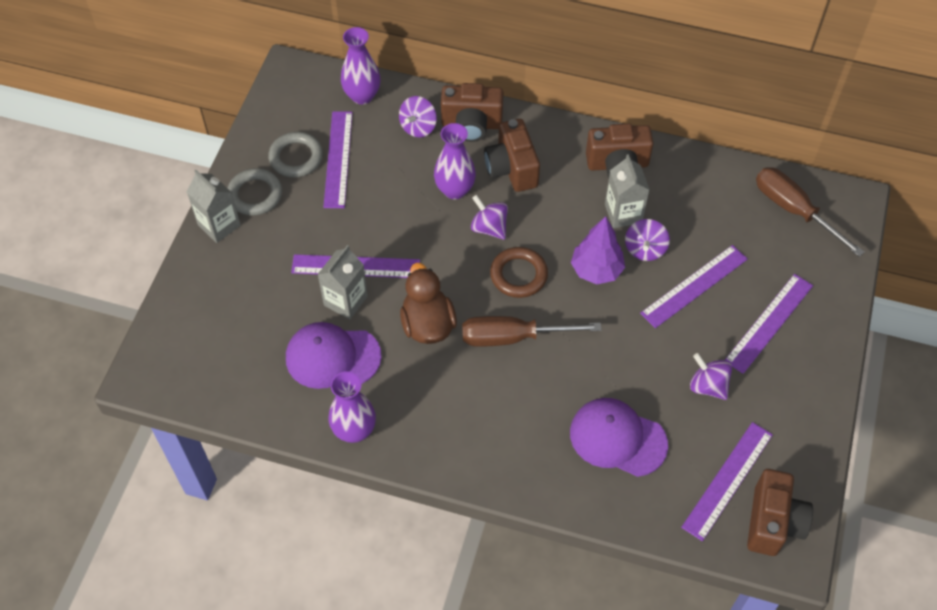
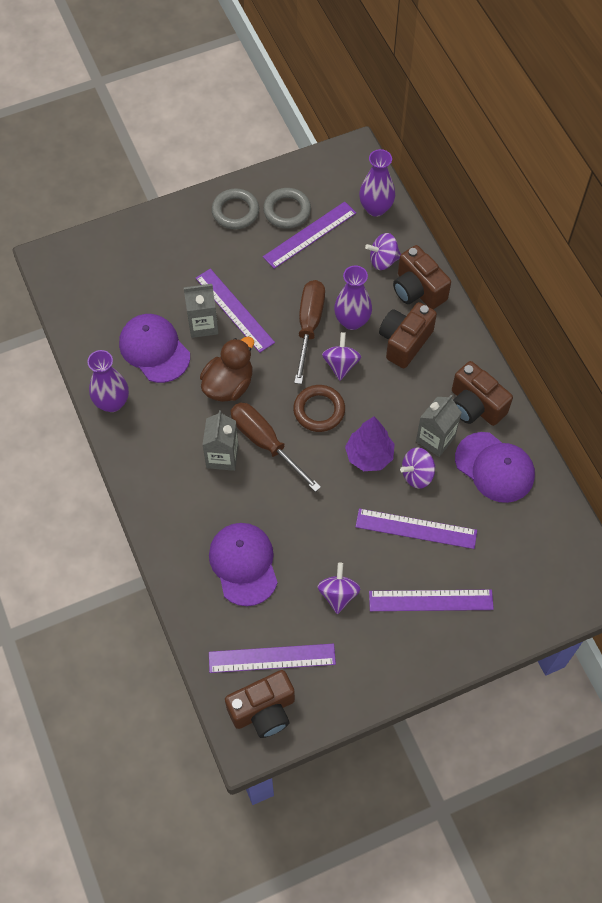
camera: 50 degrees right, 5 degrees up
grey carton [187,170,241,243] -> grey carton moved to [203,410,239,471]
brown screwdriver [756,167,865,257] -> brown screwdriver moved to [294,280,325,384]
none -> purple cap [455,432,535,503]

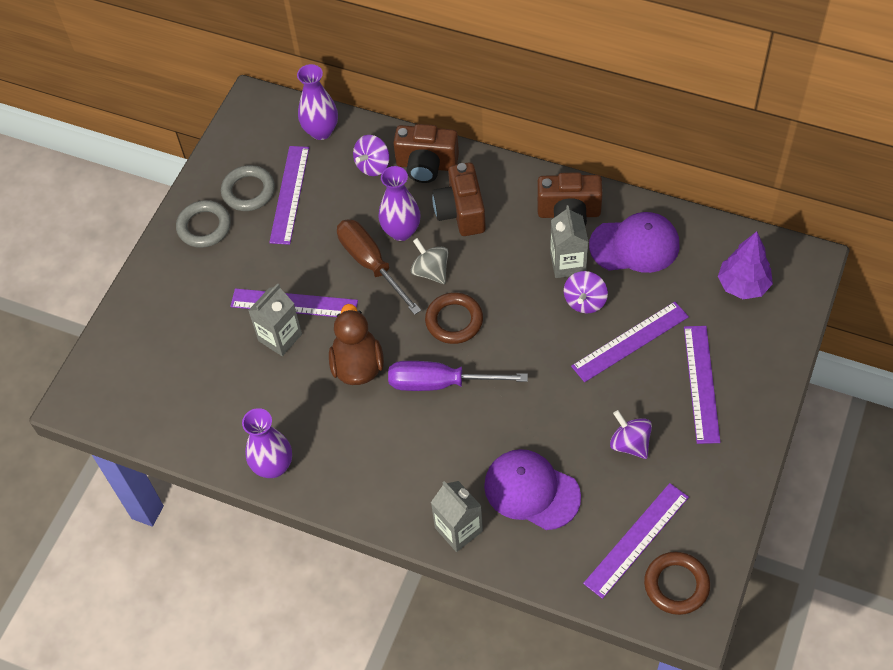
camera: 40 degrees left, 5 degrees down
purple cap [119,314,190,383] -> none
grey carton [203,410,239,471] -> grey carton moved to [431,481,483,552]
brown camera [225,670,295,738] -> brown ring [644,552,710,615]
brown screwdriver [230,402,321,492] -> purple screwdriver [388,361,528,391]
purple spinning top [322,332,361,381] -> grey spinning top [411,238,448,284]
purple tree [345,417,395,471] -> purple tree moved to [718,231,773,299]
purple ruler [369,590,494,611] -> purple ruler turned 45 degrees counterclockwise [684,326,720,444]

